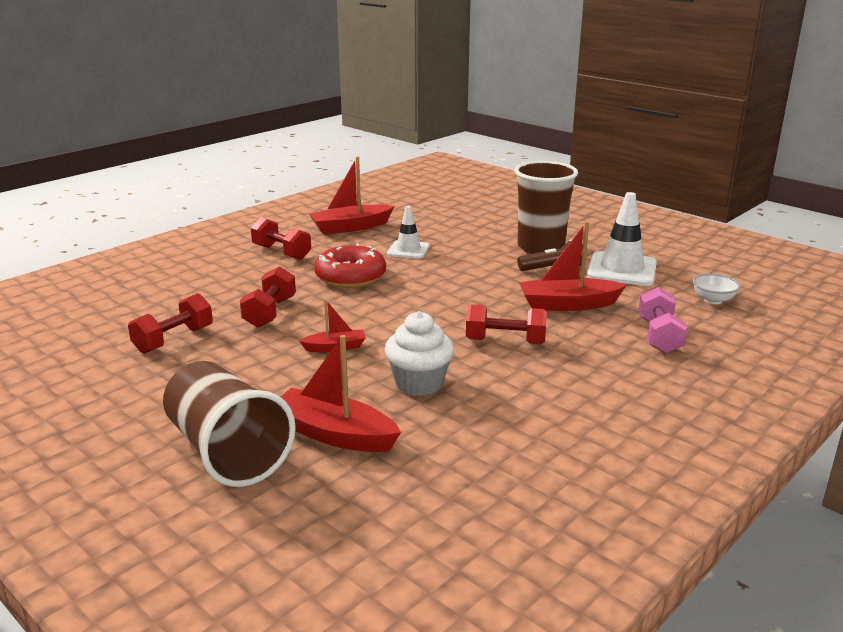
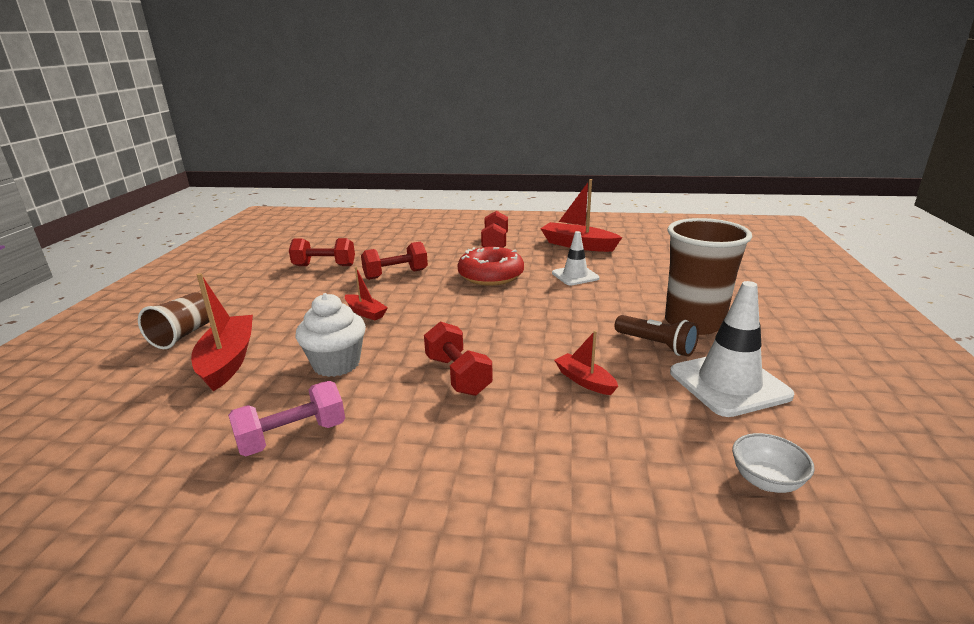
camera: 55 degrees right, 0 degrees up
brown cup [163,361,296,487] -> brown cup [138,292,209,349], size x0.60
red boat [519,221,626,311] -> red boat [554,330,618,395], size x0.56
pink dumbbell [638,287,687,354] -> pink dumbbell moved to [228,381,345,456]

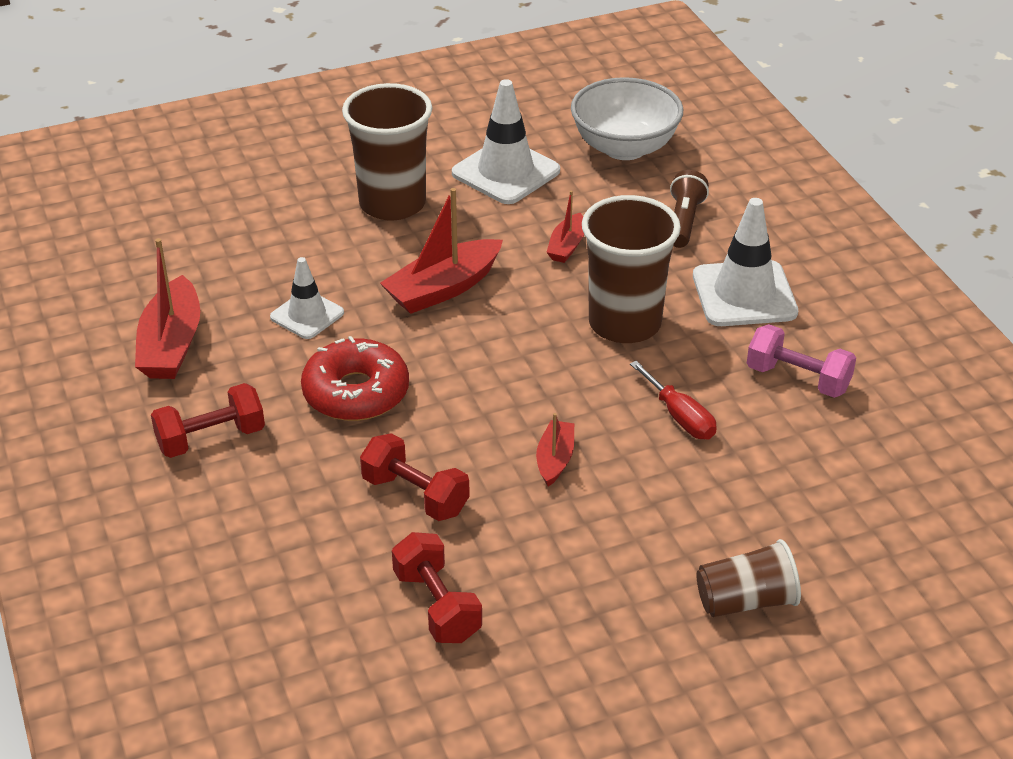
camera: 120 degrees left, 15 degrees up
red boat [191,273,253,392] -> red boat moved to [380,188,503,314]
white cupcake [296,293,366,377] -> red screwdriver [630,361,717,439]
red dumbbell [424,321,493,396] -> brown cup [582,195,681,343]
brown flashlight [615,315,699,357] -> brown flashlight moved to [670,170,709,248]
white bowl [732,433,815,493] -> white bowl [571,77,683,160], size x2.09
none -> white traffic cone [693,198,798,326]

